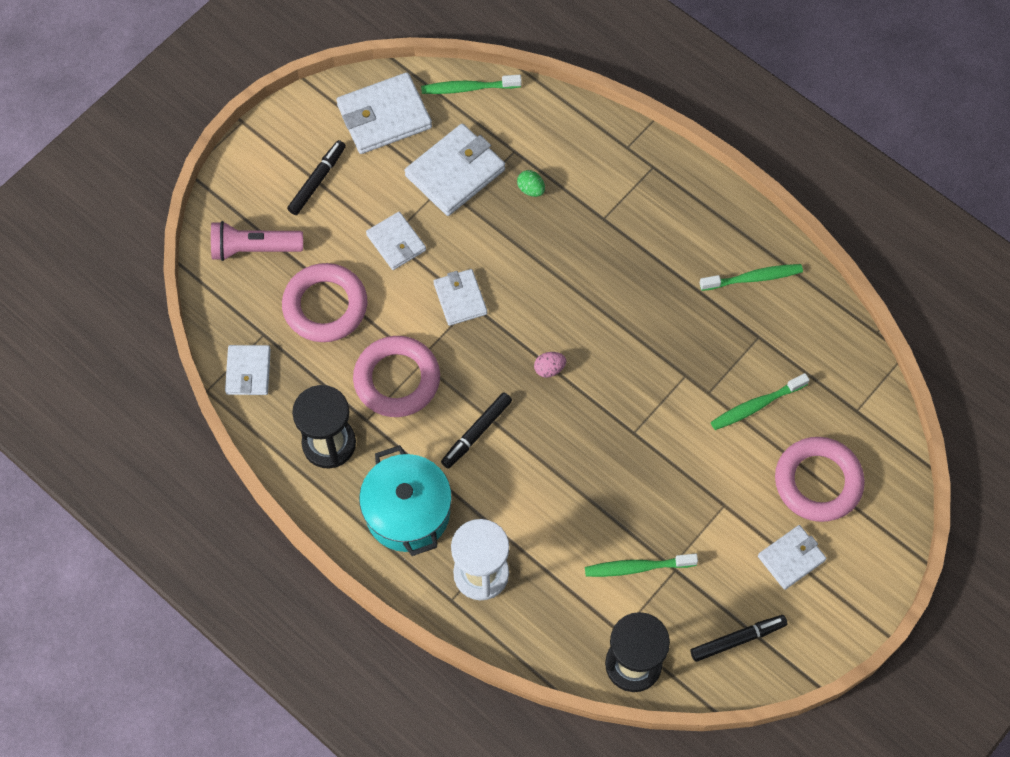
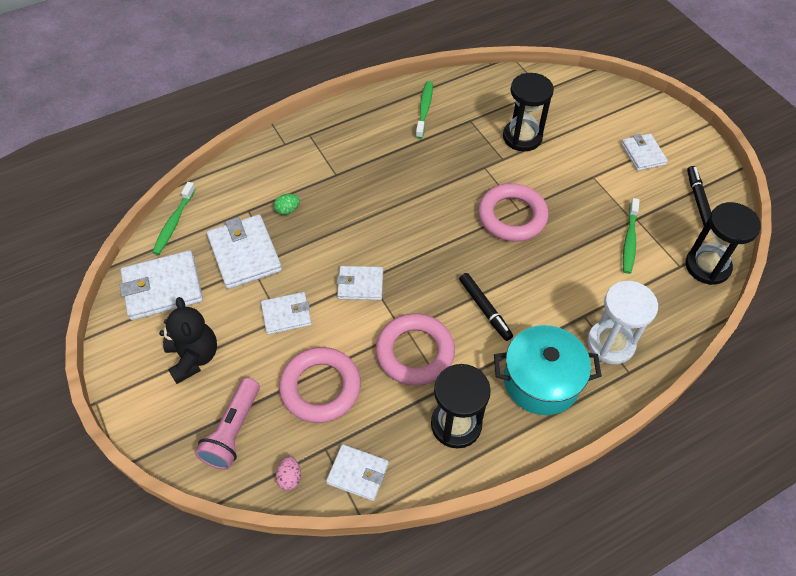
camera: 70 degrees left, 10 degrees down
black marker [287,140,346,215] -> black teddy bear [159,297,217,384]
white wallet [336,72,432,154] -> white wallet turned 75 degrees clockwise [120,250,203,320]
pink egg [534,352,566,378] -> pink egg moved to [276,456,301,491]
green toothbrush [711,373,809,430] -> black hourglass [503,73,554,151]
pink ring [775,437,865,522] -> pink ring moved to [478,183,548,242]

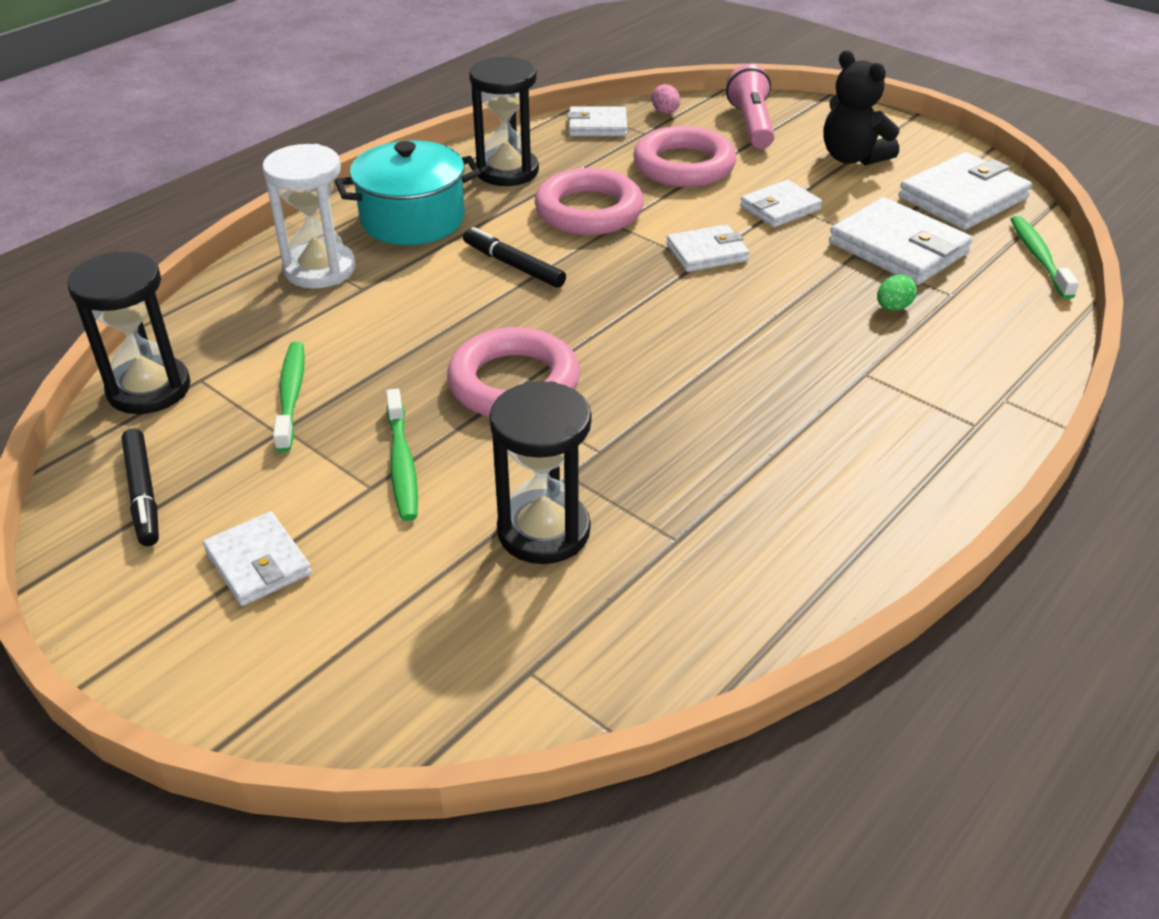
camera: 160 degrees right, 15 degrees down
green toothbrush [416,81,433,139] -> green toothbrush moved to [386,389,418,521]

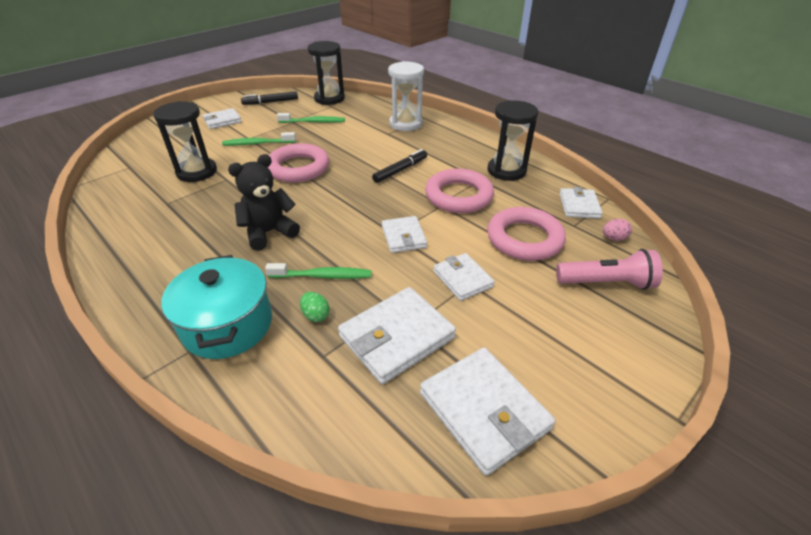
camera: 95 degrees right, 0 degrees up
turquoise pot [335,140,481,245] -> turquoise pot moved to [161,255,272,359]
black teddy bear [823,50,900,165] -> black teddy bear moved to [228,154,300,251]
green toothbrush [1010,216,1079,299] -> green toothbrush moved to [265,263,371,279]

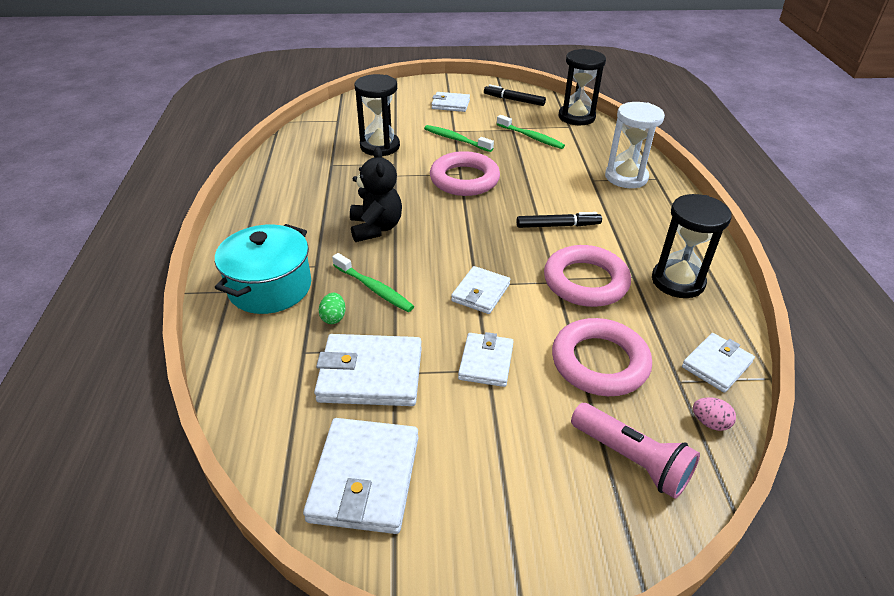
camera: 40 degrees right, 0 degrees up
black teddy bear [228,154,300,251] -> black teddy bear turned 75 degrees clockwise [350,147,402,242]

